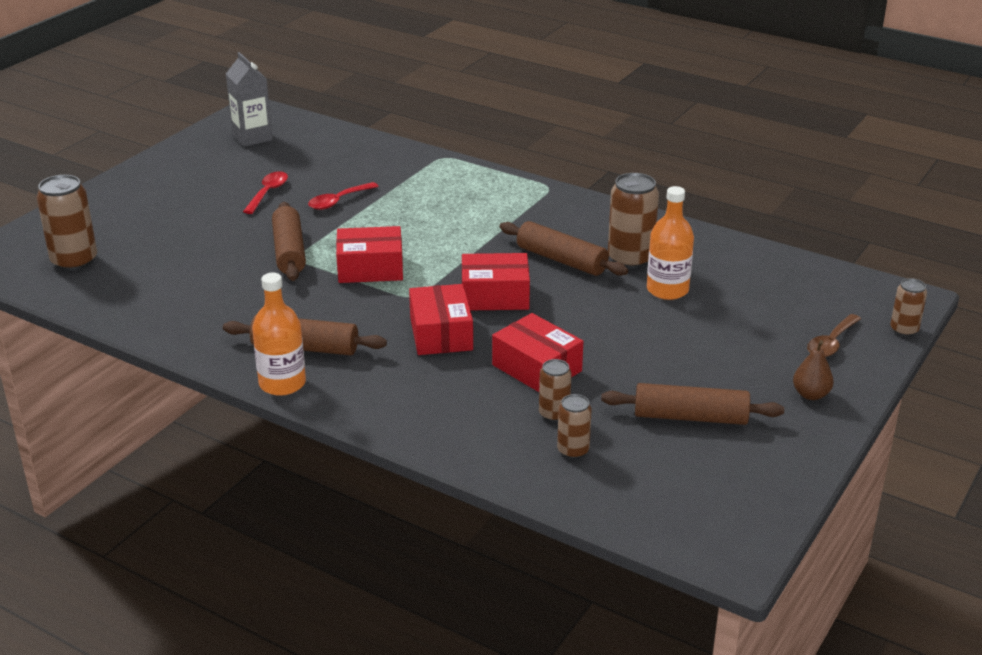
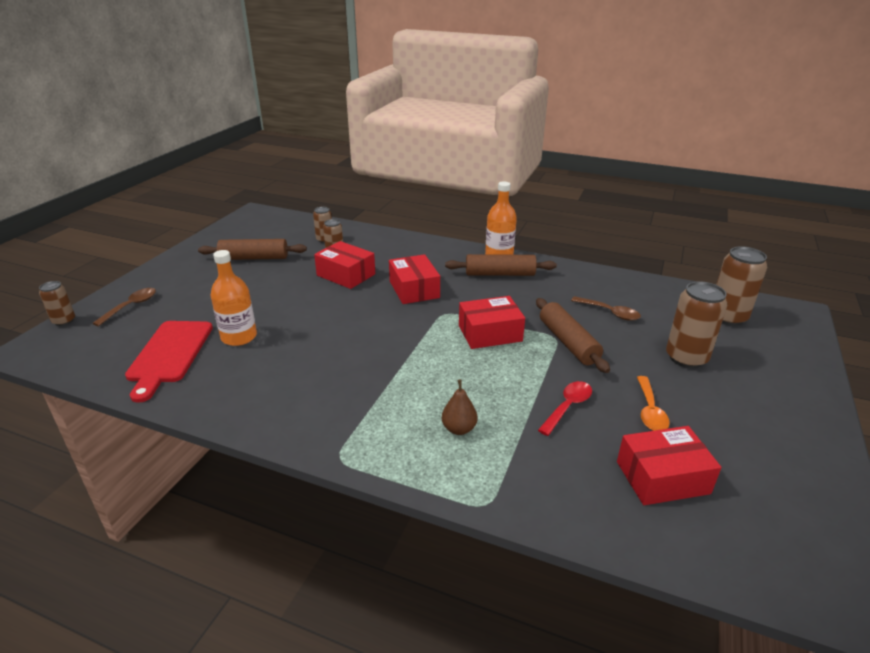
camera: 170 degrees right, 0 degrees up
grey carton [226,52,273,147] -> none
red spoon [243,171,288,214] -> orange spoon [637,376,670,431]
red box [462,253,530,310] -> red box moved to [617,426,721,505]
brown rolling pin [500,221,628,276] -> none
brown can [608,173,659,269] -> brown can moved to [666,281,727,368]
brown pear [793,340,834,400] -> brown pear moved to [442,380,477,435]
none -> red cutting board [125,321,213,403]
none -> brown spoon [571,296,641,321]

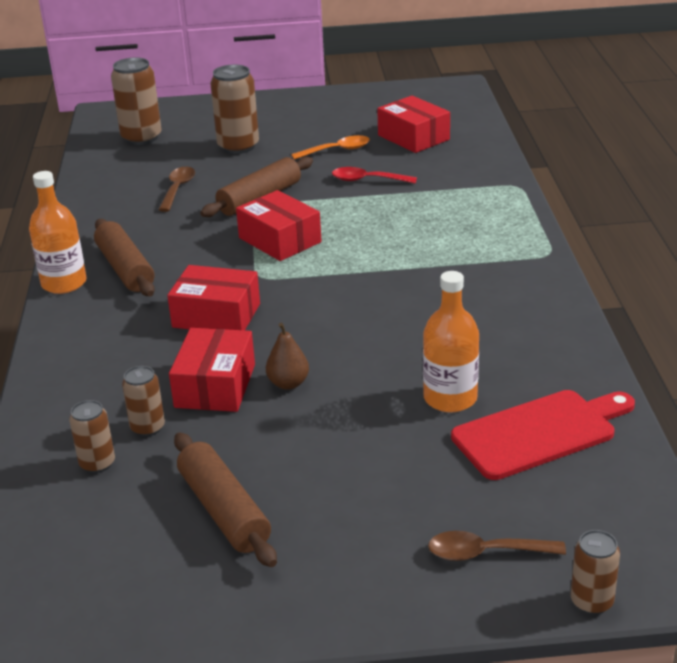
camera: 115 degrees left, 0 degrees up
red box [389,254,440,304] -> red box turned 60 degrees clockwise [167,265,260,330]
brown pear [442,380,477,435] -> brown pear moved to [266,323,309,390]

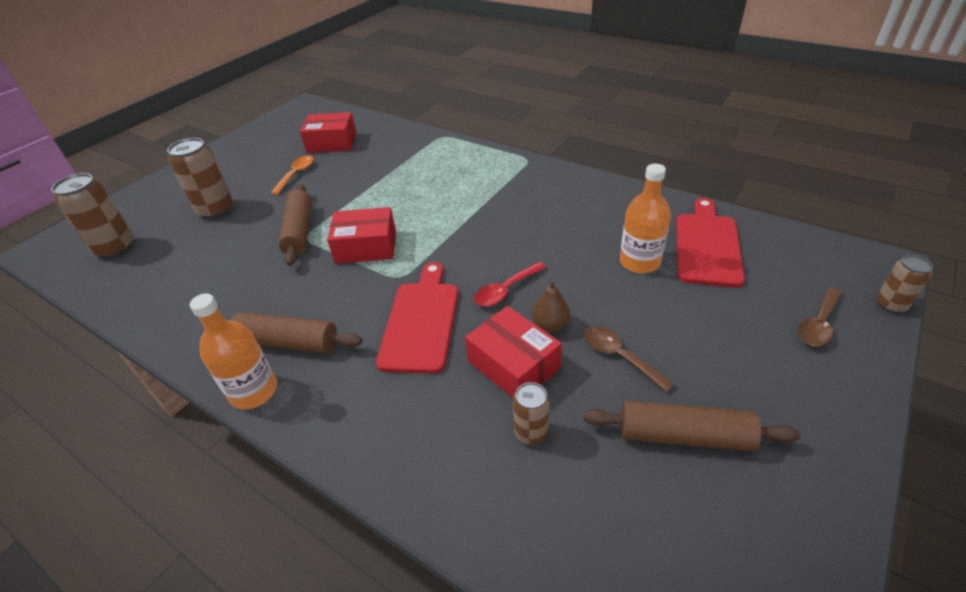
camera: 50 degrees left, 10 degrees up
brown can [69,400,115,473] -> none
brown spoon [158,167,195,212] -> brown spoon moved to [583,326,674,392]
red box [167,265,260,330] -> red cutting board [376,262,458,374]
red spoon [332,167,417,184] -> red spoon moved to [474,262,546,306]

